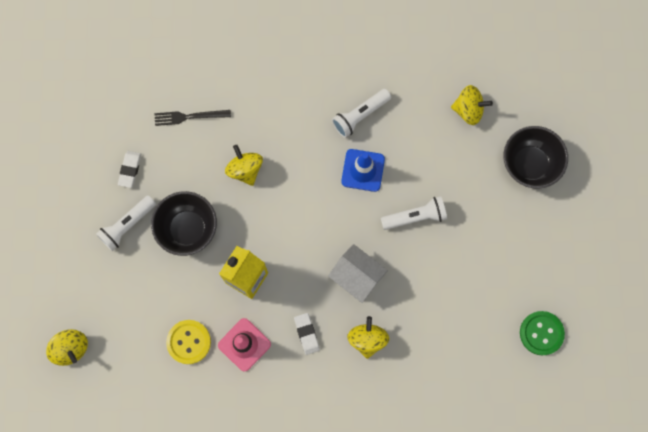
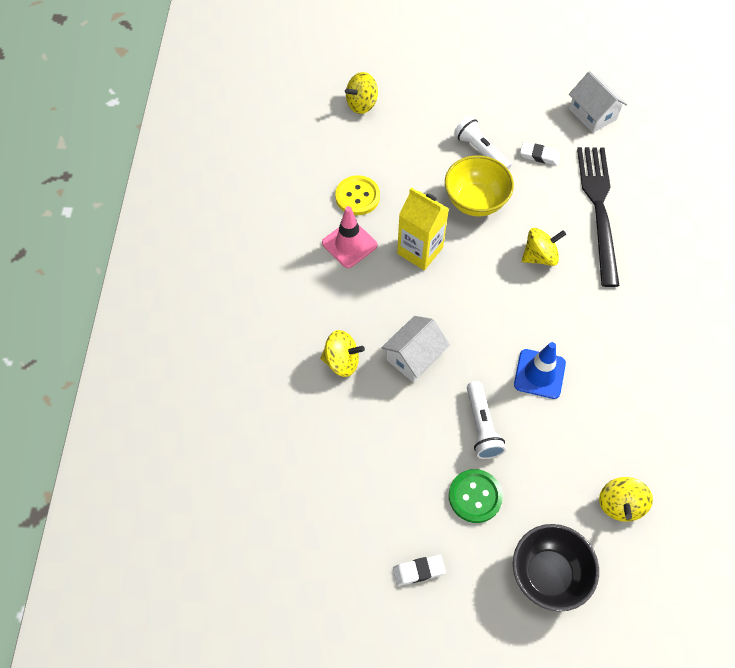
camera: 95 degrees right, 15 degrees down
black bowl [151,191,217,256] -> yellow bowl [445,155,514,217]
black fork [155,110,231,126] -> black fork [577,147,620,287], size x2.02
white eraser [294,313,320,355] -> white eraser moved to [393,555,446,586]
white flashlight [332,89,391,138] -> none
green button [520,311,565,355] -> green button moved to [449,469,503,523]
none -> white house [569,71,628,133]

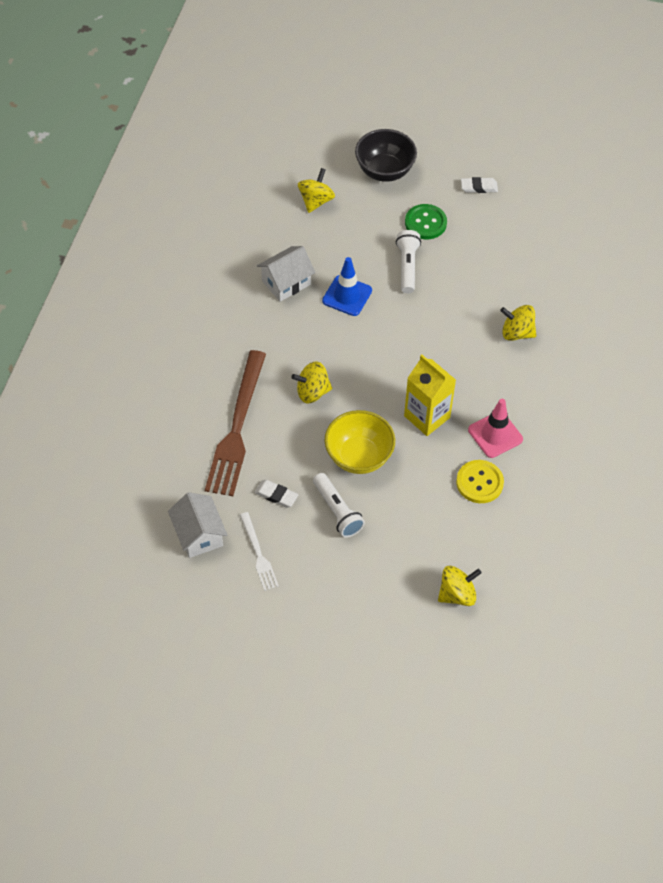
camera: 170 degrees left, 5 degrees down
white house [381,316,450,383] -> white house moved to [257,246,315,302]
black fork [577,147,620,287] -> brown fork [205,350,266,496]
none -> white fork [240,512,279,591]

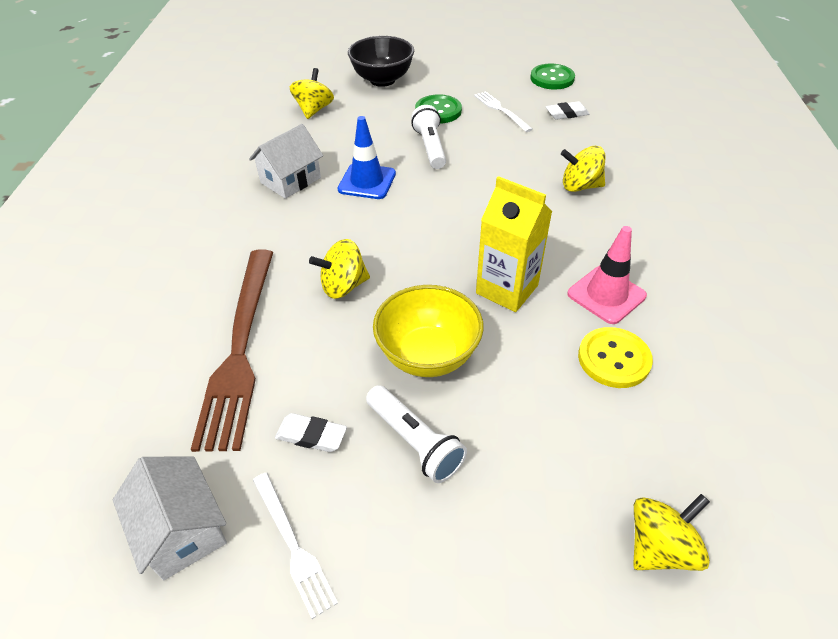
camera: 10 degrees left, 10 degrees down
white eraser [461,177,498,193] -> white eraser moved to [546,101,589,120]
none -> white fork [474,91,533,132]
none -> green button [530,63,575,90]

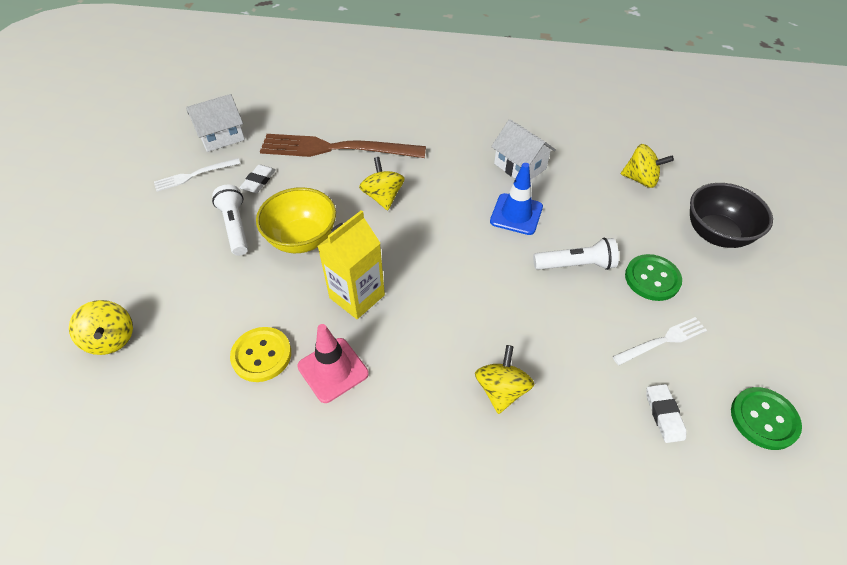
camera: 95 degrees right, 5 degrees up
white flashlight [366,385,467,483] -> white flashlight turned 105 degrees clockwise [212,185,248,256]

